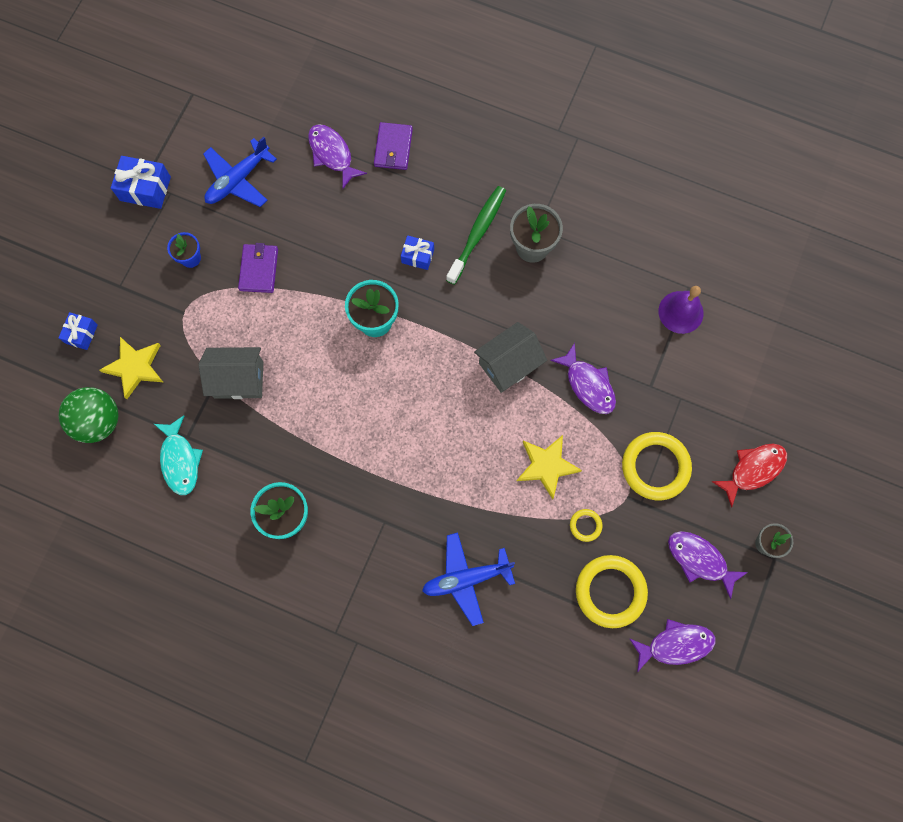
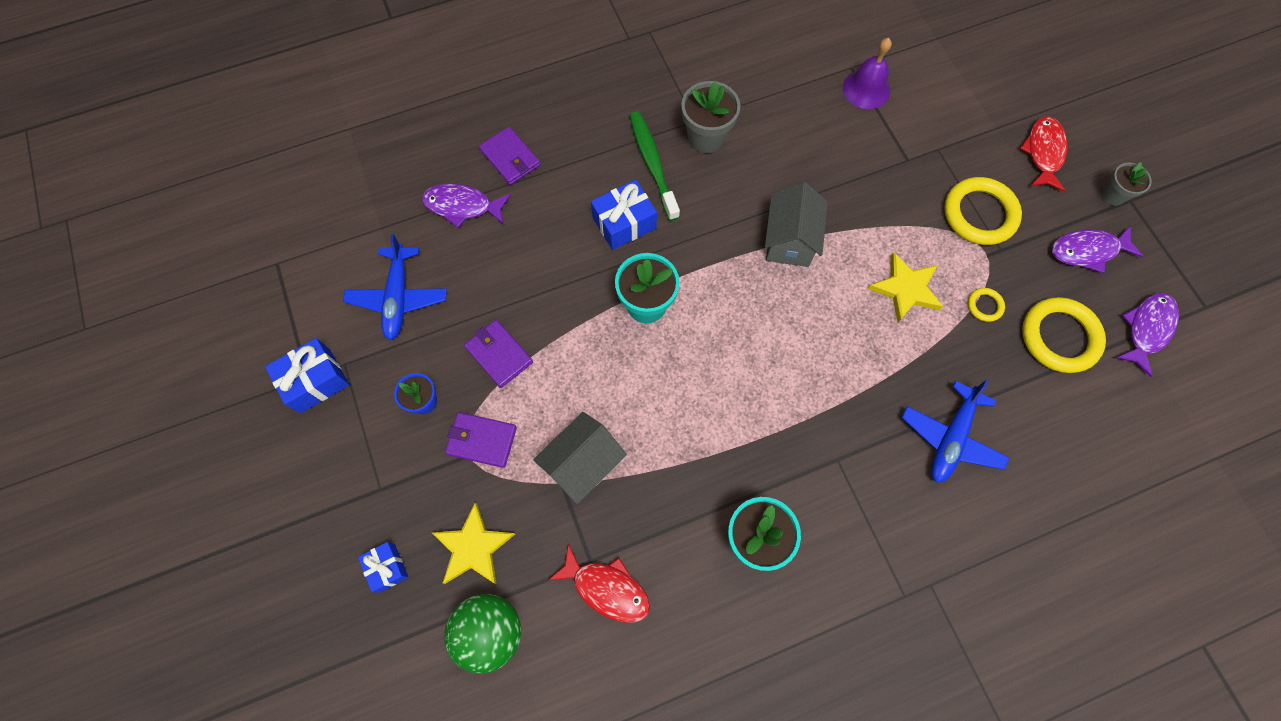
camera: 45 degrees left, 5 degrees down
turquoise fish [154,415,203,495] -> red fish [549,544,650,623]
blue gift [401,235,434,270] -> blue gift [591,180,657,250], size x1.59
purple fish [550,343,616,414] -> none
none -> purple wallet [445,412,517,468]

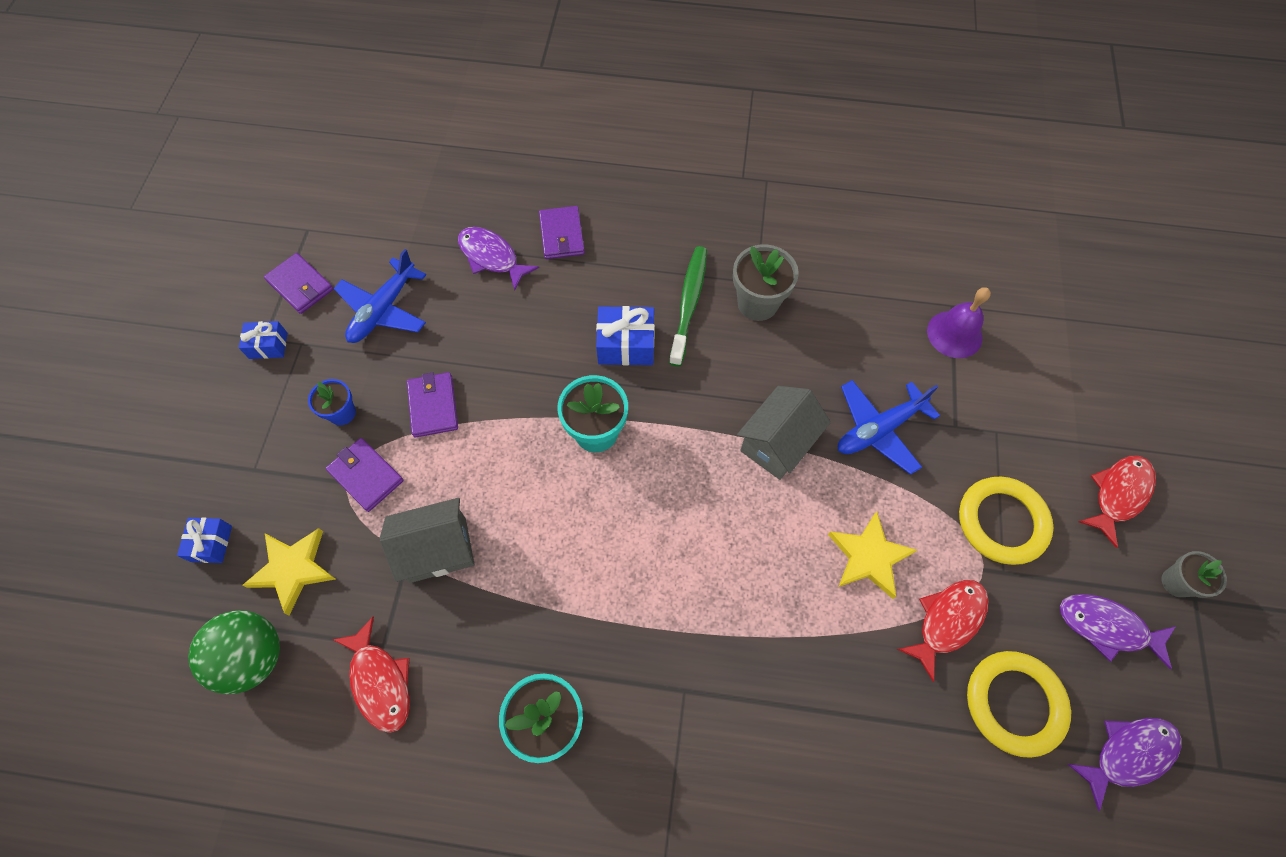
camera: 30 degrees right, 5 degrees down
blue gift [265,338,349,413] -> blue gift [239,321,287,359], size x0.63
blue plane [902,380,1009,483] -> blue plane moved to [838,380,940,475]
yellow ring [968,288,1005,322] -> red fish [897,580,989,682]
none -> purple wallet [264,253,333,314]

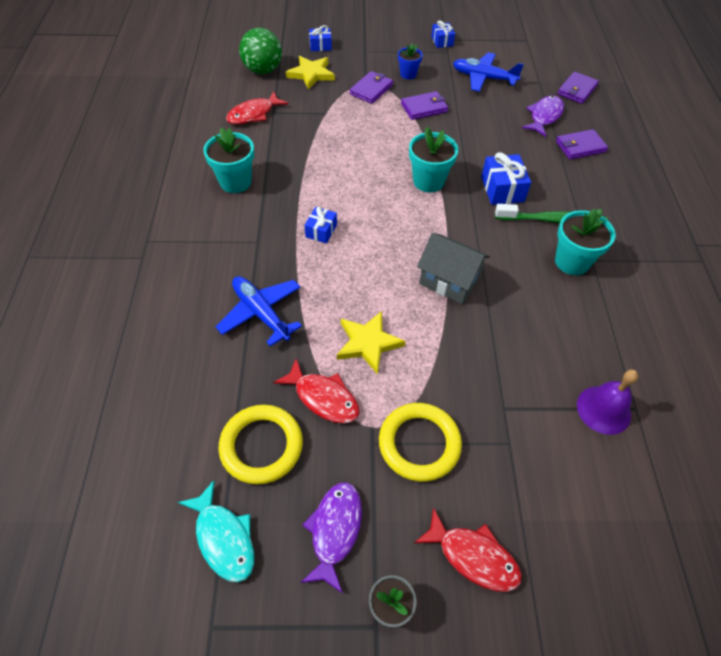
camera: 80 degrees right, 10 degrees down
purple wallet [264,253,333,314] -> purple wallet moved to [557,71,599,104]
grey house [380,498,475,583] -> none
grey flower pot [733,244,799,321] -> turquoise flower pot [555,209,616,275]
blue plane [838,380,940,475] -> blue plane moved to [216,276,302,347]
purple fish [1068,718,1181,811] -> turquoise fish [178,480,254,583]
none -> blue gift [304,206,337,244]

